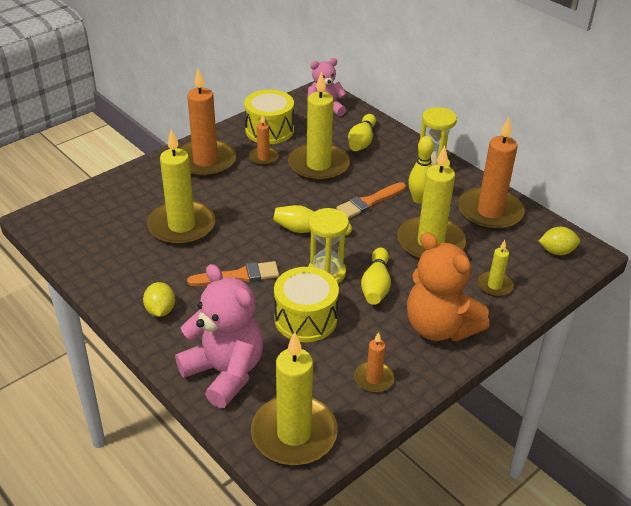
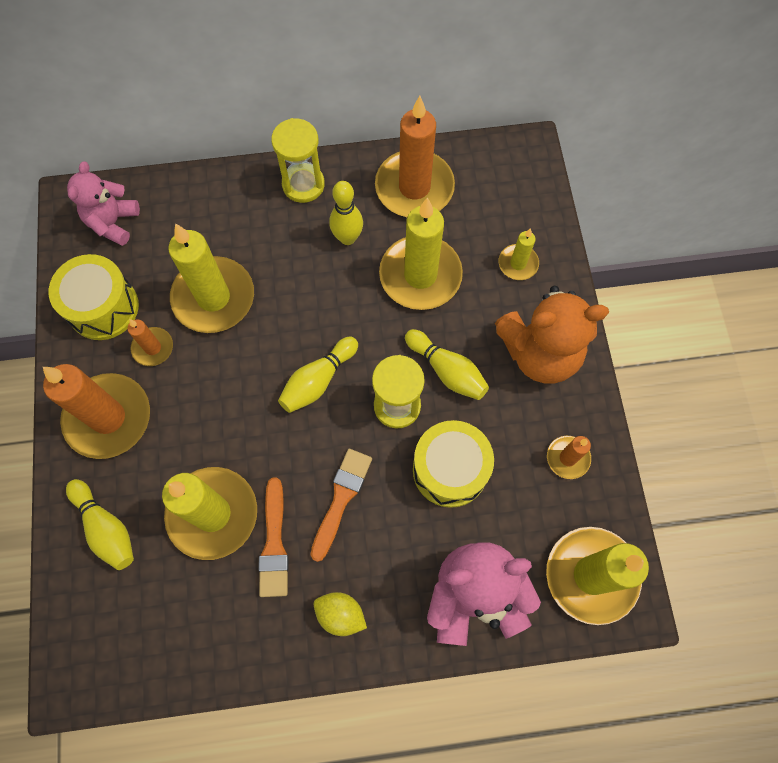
camera: 55 degrees left, 30 degrees up
orange brush [336,182,406,219] -> orange brush moved to [259,477,289,597]
yellow bowling pin [348,114,376,151] -> yellow bowling pin moved to [66,479,134,570]
yellow lemon [539,227,580,255] -> none

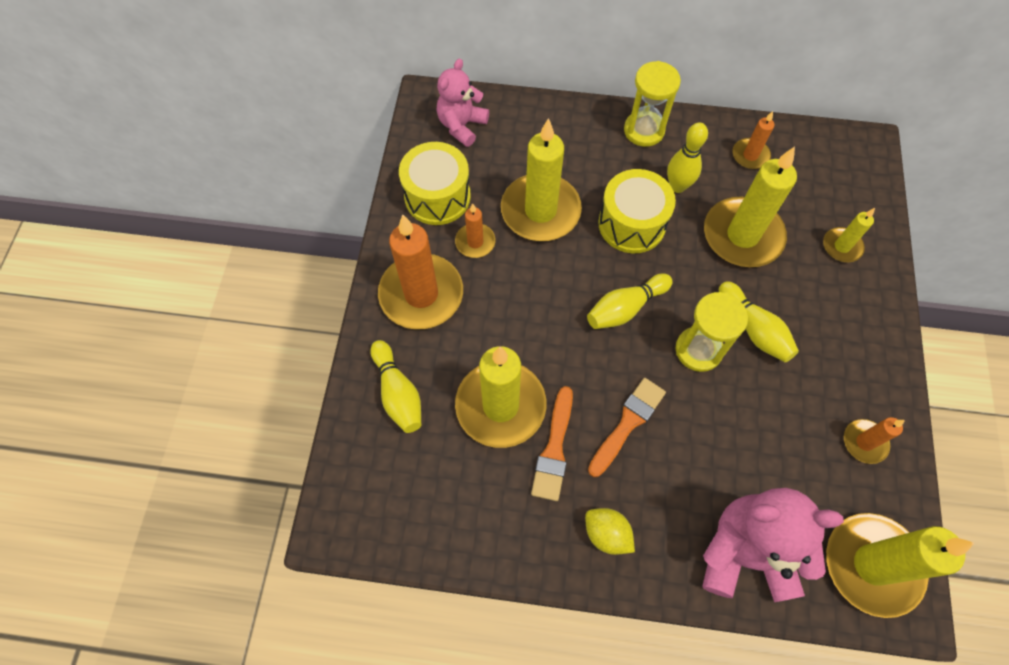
camera: 15 degrees right, 5 degrees down
orange candle [375,96,455,217] -> orange candle [732,111,774,169], size x0.49
yellow drum [413,420,494,508] -> yellow drum moved to [598,169,676,253]
orange teddy bear [495,286,609,383] -> none

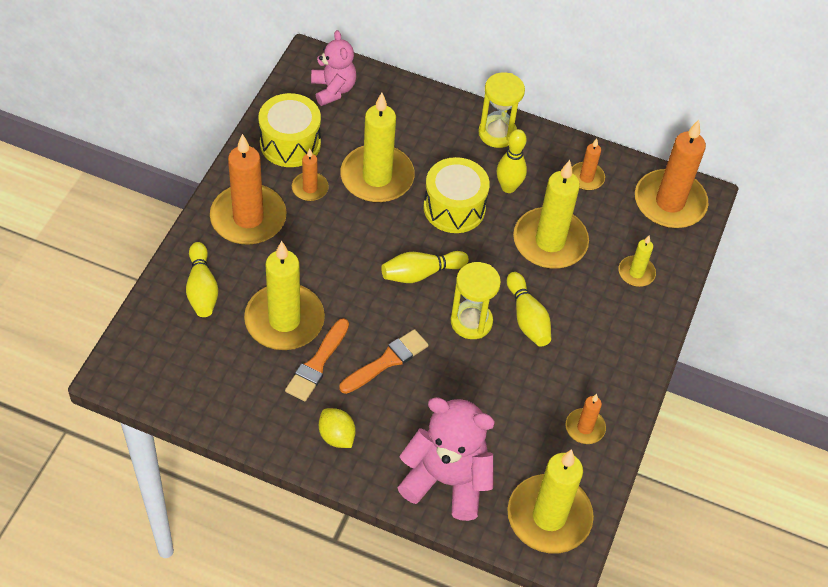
camera: 10 degrees right, 10 degrees down
pink teddy bear [437,58,489,147] -> pink teddy bear turned 120 degrees clockwise [311,30,357,106]
none -> orange candle [635,120,709,228]

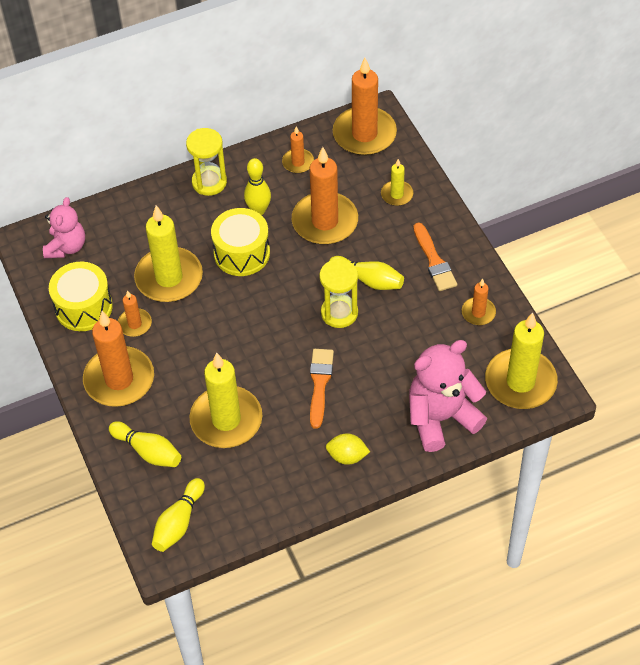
camera: 40 degrees left, 0 degrees up
orange brush [285,318,349,401] -> orange brush moved to [413,222,457,291]
pink teddy bear [311,30,357,106] -> pink teddy bear turned 75 degrees clockwise [43,197,85,258]
yellow bowling pin [381,251,469,283] -> yellow bowling pin moved to [152,478,205,552]
yellow candle [513,160,589,269] -> orange candle [292,147,358,245]

